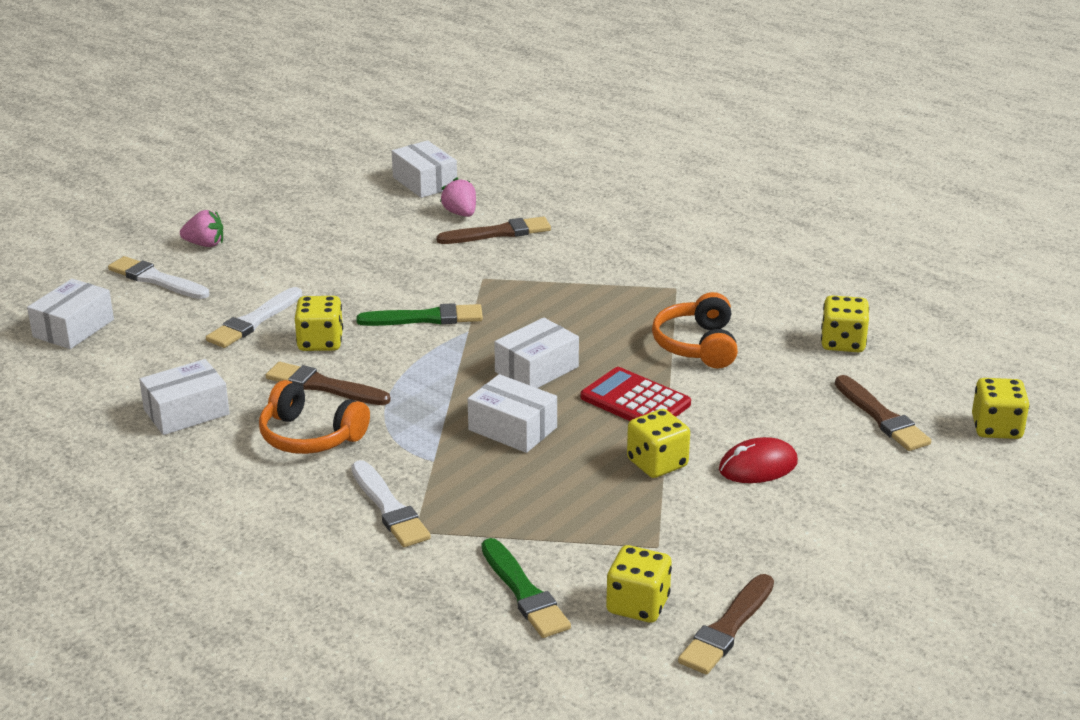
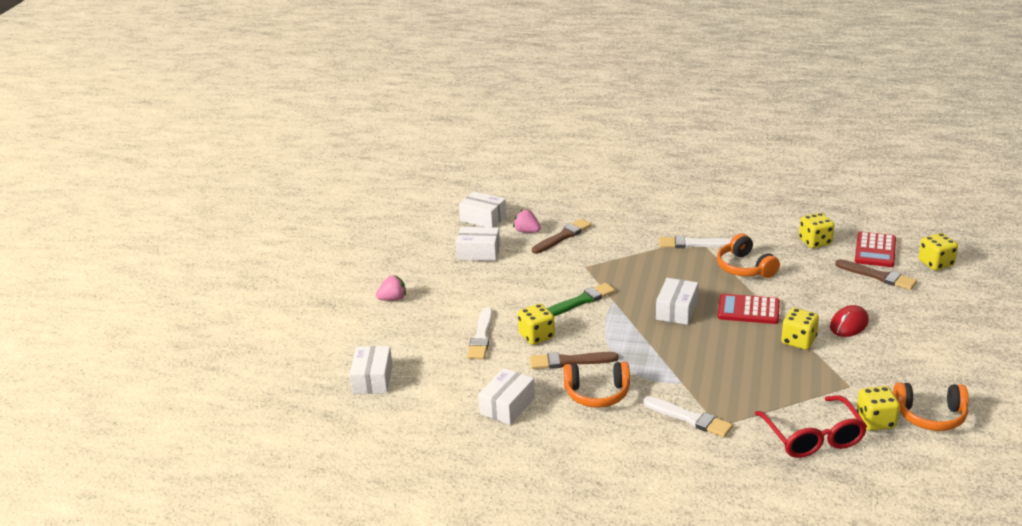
camera: 25 degrees left, 0 degrees up
white brush [108,256,209,299] -> white brush moved to [659,236,731,248]
white box [468,374,557,453] -> white box moved to [456,227,500,261]
green brush [481,538,571,638] -> red glasses [755,395,867,458]
brown brush [678,574,774,675] -> orange headphones [893,382,969,431]
none -> red calculator [855,232,896,267]

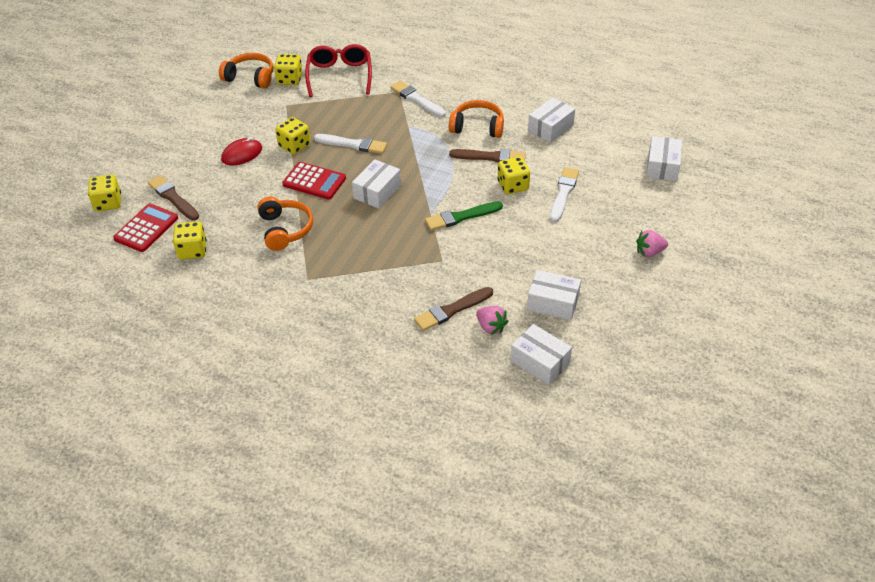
camera: 170 degrees left, 15 degrees up
white brush [659,236,731,248] -> white brush moved to [314,134,387,154]

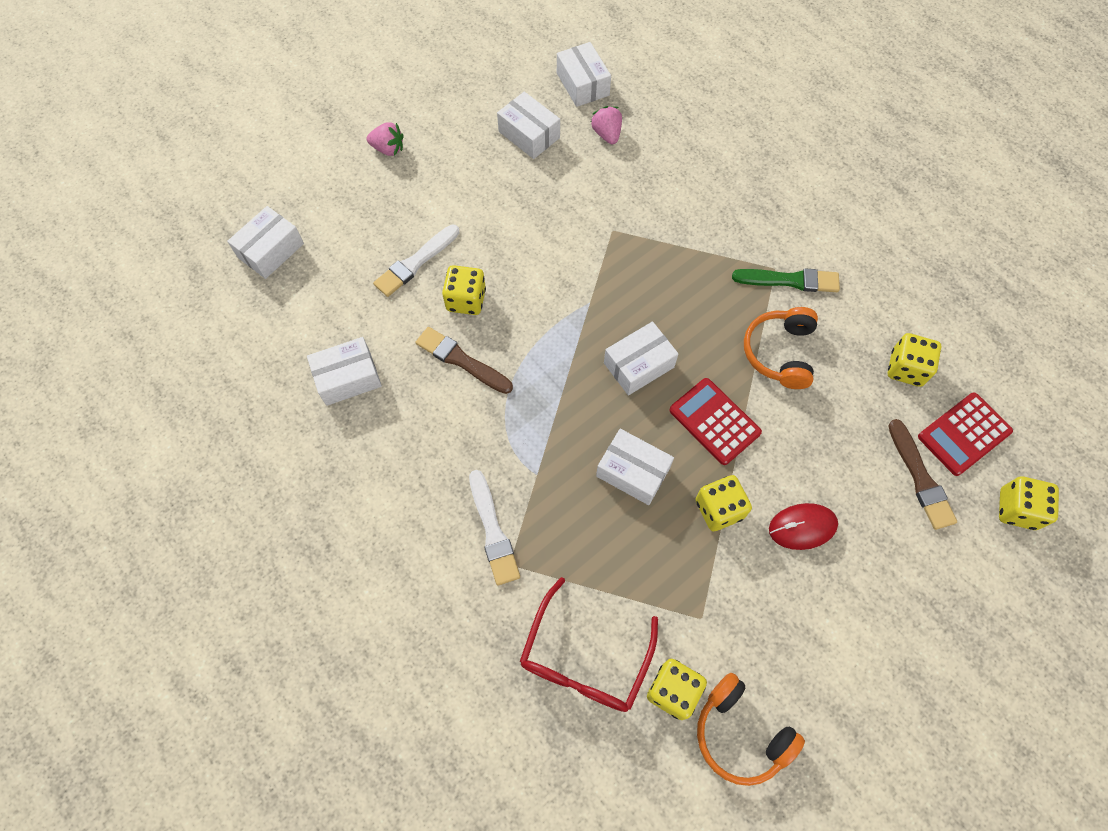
camera: 155 degrees left, 20 degrees up
white brush [314,134,387,154] -> white box [596,429,674,505]
brown brush [414,287,493,331] -> none
green brush [425,201,503,231] -> green brush moved to [732,268,840,292]
orange headphones [449,100,504,138] -> none

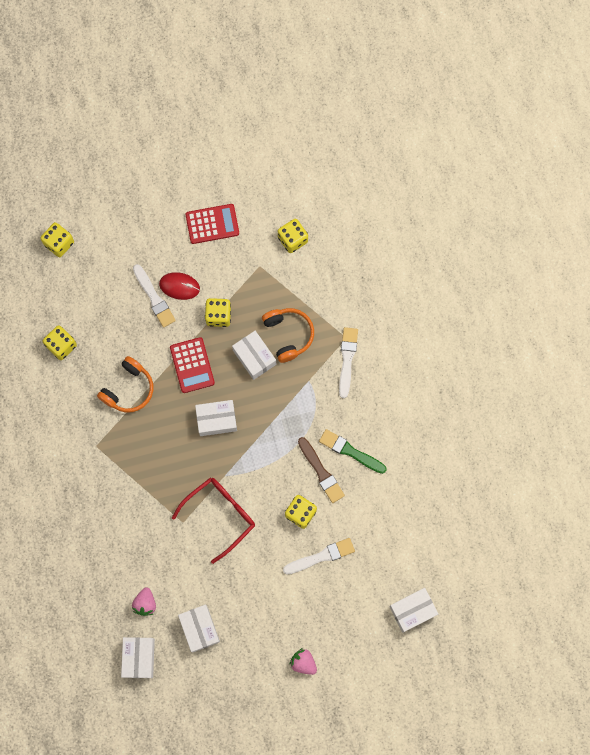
camera: 155 degrees left, 10 degrees up
white box [307,337,382,406] -> none
red glasses [520,577,658,712] -> red glasses moved to [172,477,255,564]
orange headphones [697,673,805,786] -> orange headphones moved to [262,308,314,363]
green brush [732,268,840,292] -> green brush moved to [319,429,387,474]
brown brush [888,419,957,530] -> none
red calculator [918,392,1013,476] -> red calculator moved to [185,204,239,244]
none -> white brush [133,264,176,328]

